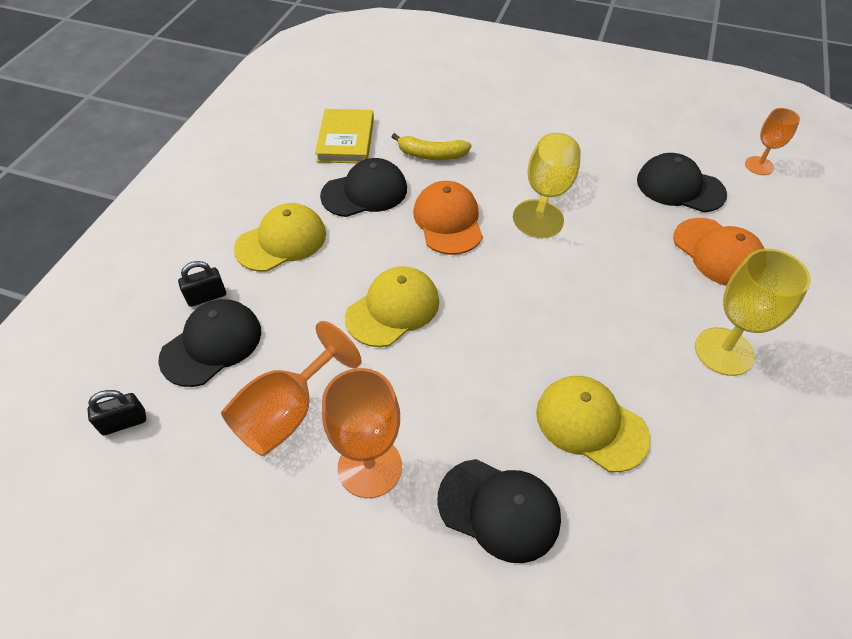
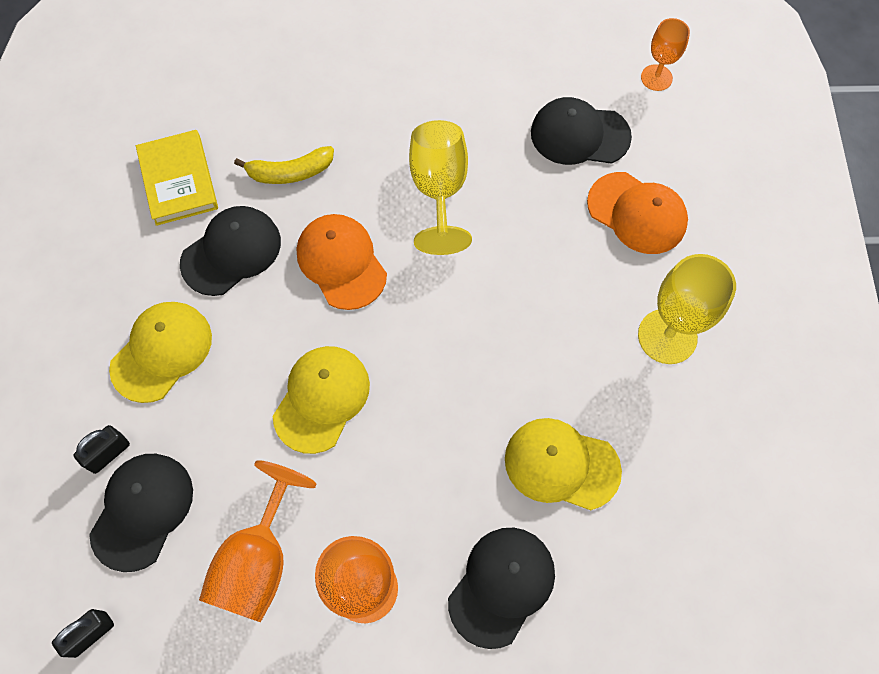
camera: 20 degrees left, 15 degrees up
black cap [437,459,561,563] -> black cap turned 60 degrees counterclockwise [448,528,555,649]

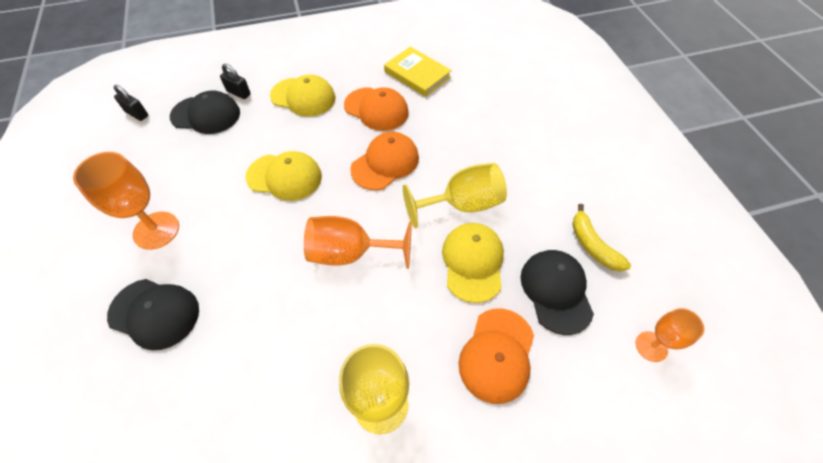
camera: 75 degrees right, 10 degrees down
yellow book [136,130,218,226] -> yellow book turned 75 degrees clockwise [384,47,452,97]
black cap [180,206,281,296] -> orange cap [344,87,409,131]
orange goblet [199,460,317,622] -> orange goblet moved to [304,216,412,269]
yellow banana [234,146,334,184] -> yellow banana moved to [572,204,631,271]
yellow cap [505,418,622,510] -> yellow cap moved to [442,223,504,303]

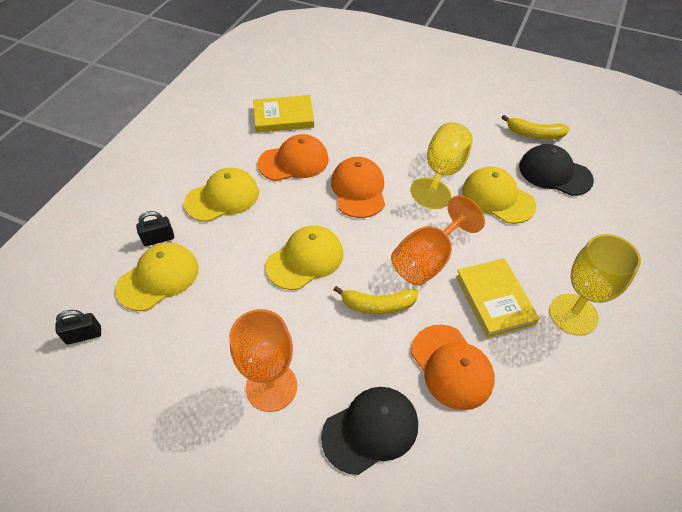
camera: 50 degrees left, 5 degrees down
black cap [170,90,240,134] -> yellow cap [115,243,199,311]
orange cap [458,308,534,404] -> orange cap moved to [411,325,495,410]
orange goblet [636,308,704,362] -> none
none -> yellow banana [334,286,419,314]
none -> yellow book [456,258,539,338]

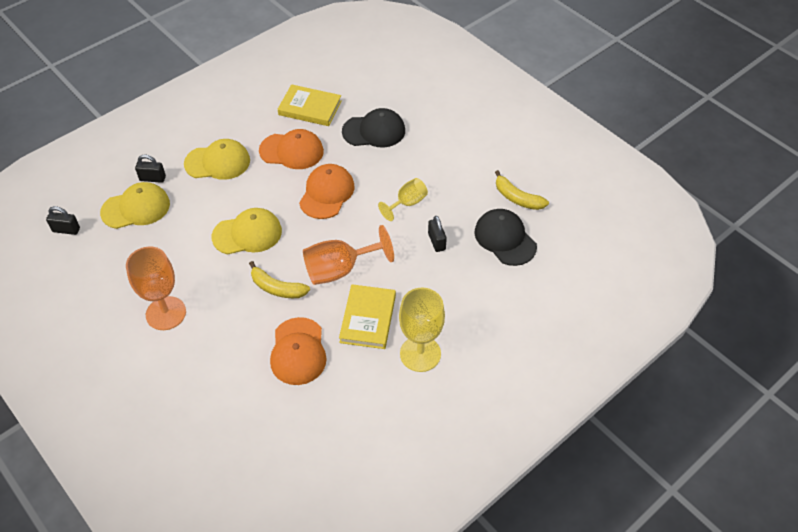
camera: 25 degrees right, 0 degrees up
black cap [321,387,418,475] -> black cap moved to [342,108,405,147]
yellow goblet [410,122,473,209] -> yellow goblet [378,178,428,221], size x0.61
yellow cap [462,167,536,224] -> black padlock [428,216,447,252]

